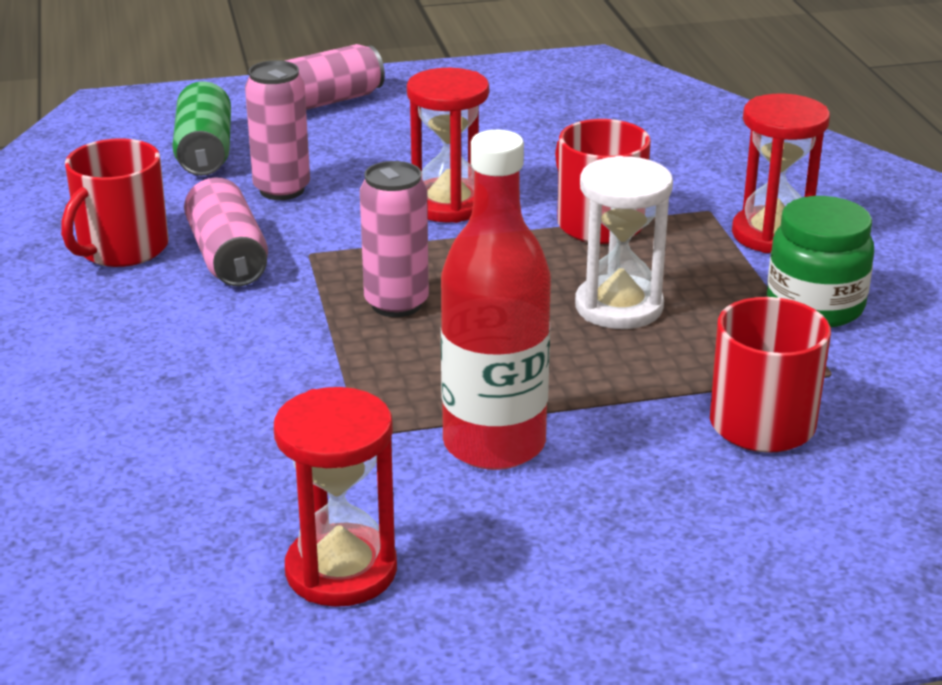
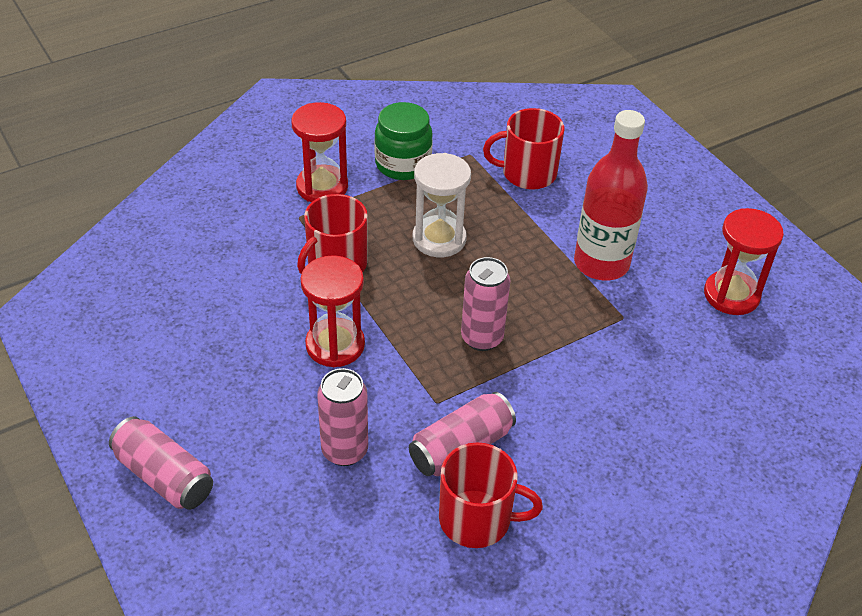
camera: 110 degrees left, 15 degrees up
green can [172,81,231,176] -> none

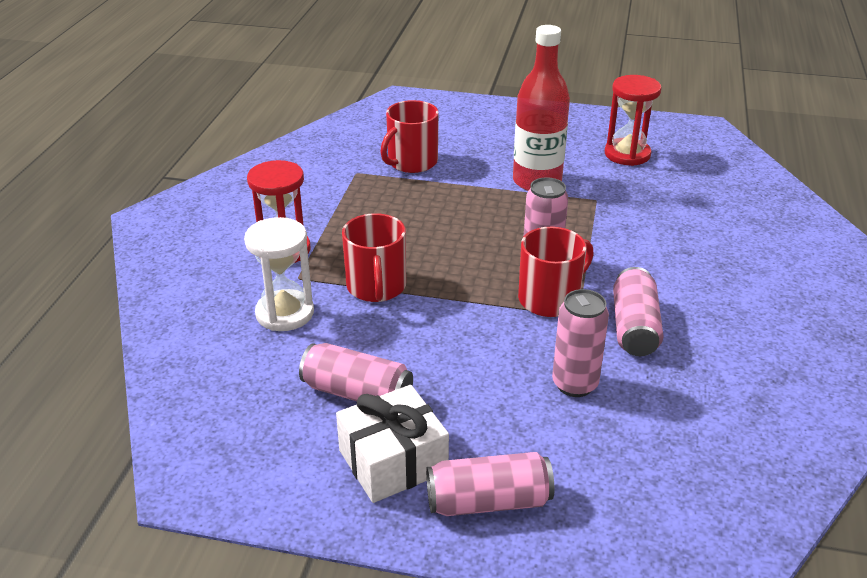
camera: 45 degrees left, 10 degrees down
red hourglass [300,255,365,367] -> none
green jar [374,102,433,180] -> none
white hourglass [413,153,471,257] -> white hourglass moved to [244,217,314,331]
red mug [439,442,543,548] -> red mug moved to [518,227,594,317]
none -> pink can [299,343,413,401]
none -> white gift [336,385,449,503]

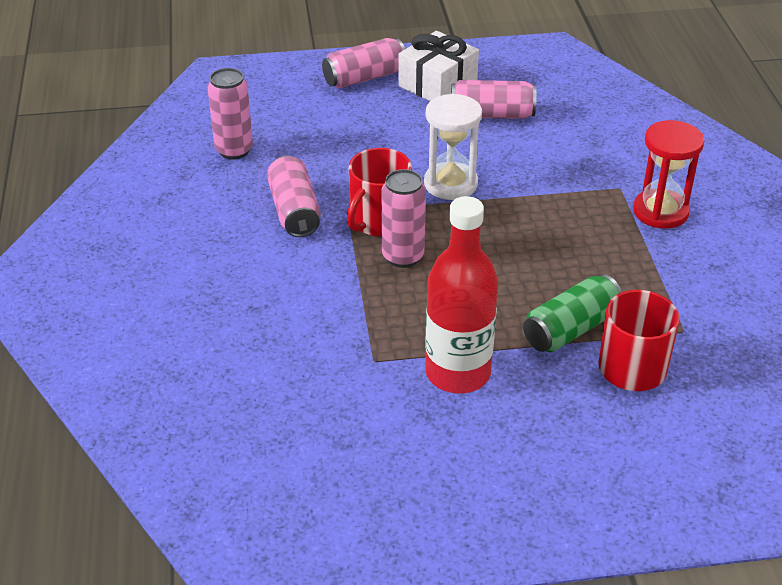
camera: 160 degrees right, 5 degrees up
white hourglass [244,217,314,331] -> white hourglass moved to [424,94,482,200]
red mug [342,213,406,302] -> none
pink can [552,289,609,397] -> pink can moved to [208,68,253,160]
red hourglass [605,75,662,166] -> none
none -> green can [523,274,622,352]

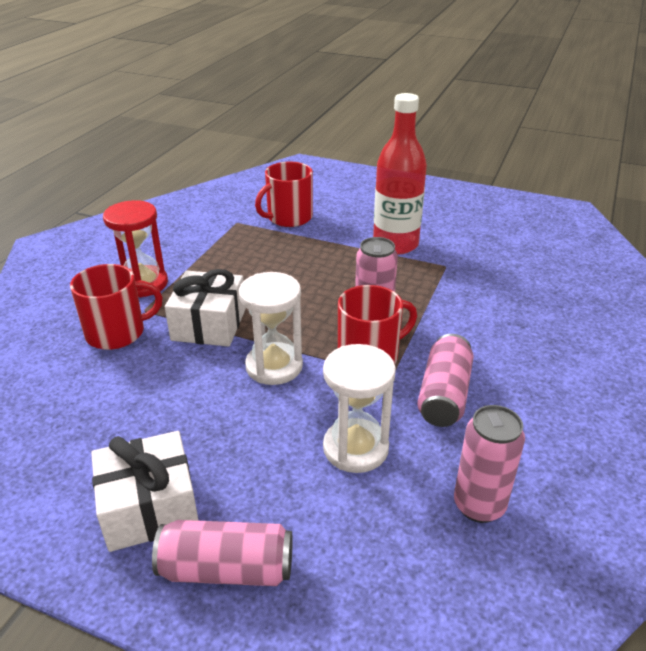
camera: 150 degrees left, 5 degrees down
pink can [451,80,537,119] -> none
green can [523,274,622,352] -> none
none -> red mug [70,264,163,350]
none -> white gift [165,269,246,347]
none -> white hourglass [323,344,396,473]

